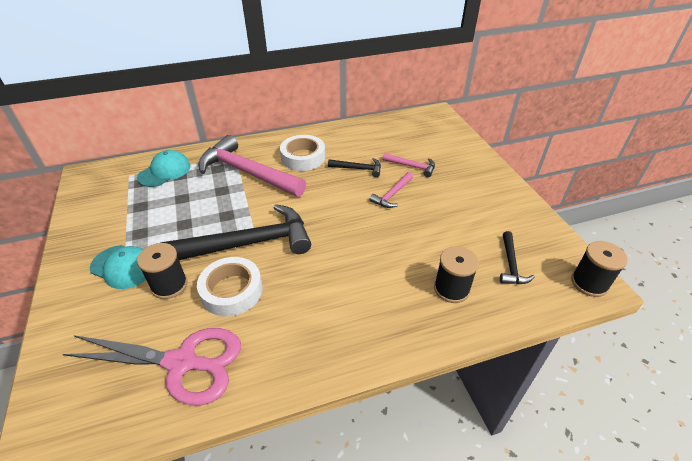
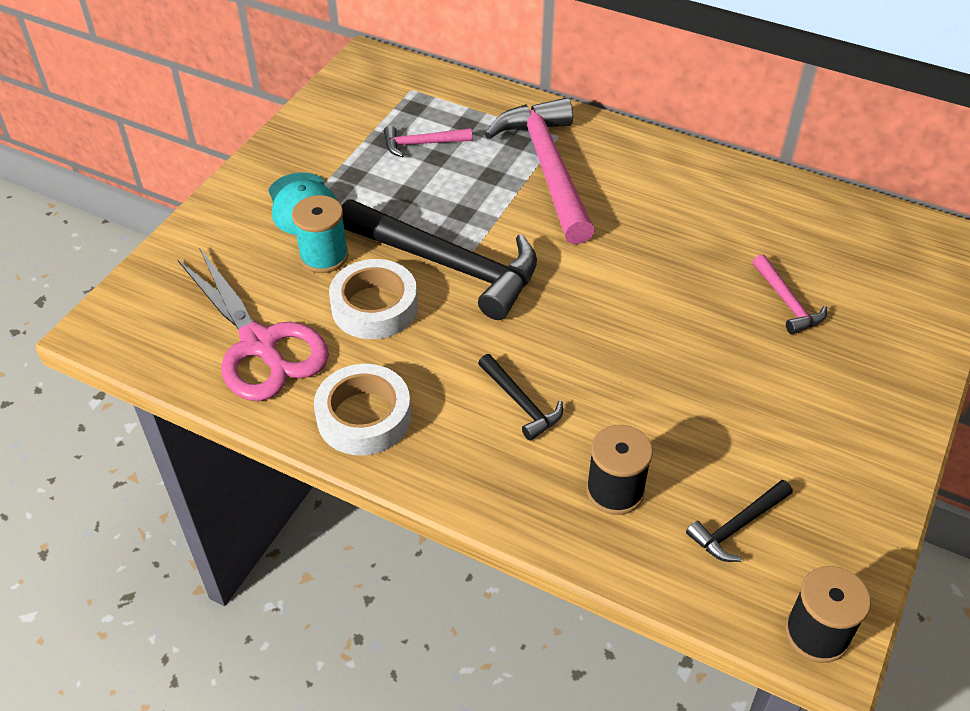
camera: 45 degrees right, 5 degrees up
turquoise cap [137,150,190,187] -> none
black spool [137,243,188,299] -> turquoise spool [292,195,349,273]
white tape [280,135,325,171] -> white tape moved to [314,364,411,455]
black hammer [328,158,381,177] -> black hammer moved to [478,354,563,441]
pink hammer [369,172,413,208] -> pink hammer moved to [384,126,472,157]

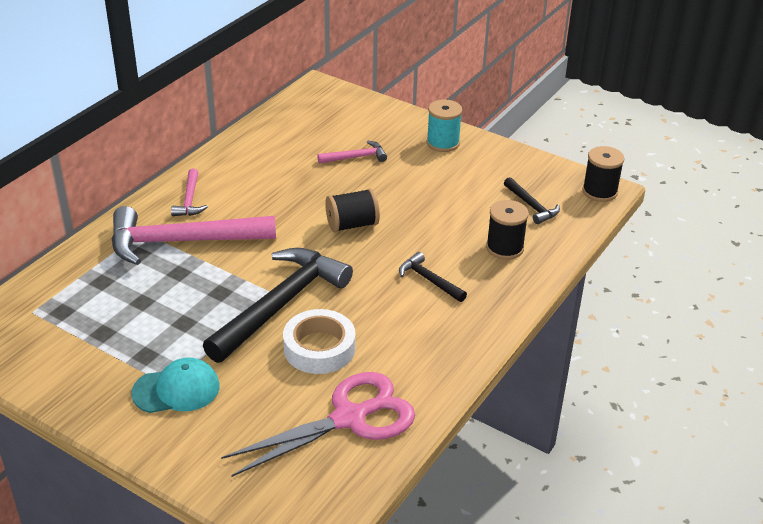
camera: 85 degrees left, 10 degrees down
turquoise spool [292,195,349,273] -> turquoise spool moved to [426,99,462,152]
white tape [314,364,411,455] -> none
pink hammer [384,126,472,157] -> pink hammer moved to [171,169,208,216]
black hammer [478,354,563,441] -> black hammer turned 105 degrees counterclockwise [399,252,467,302]
none -> black spool [325,188,380,233]

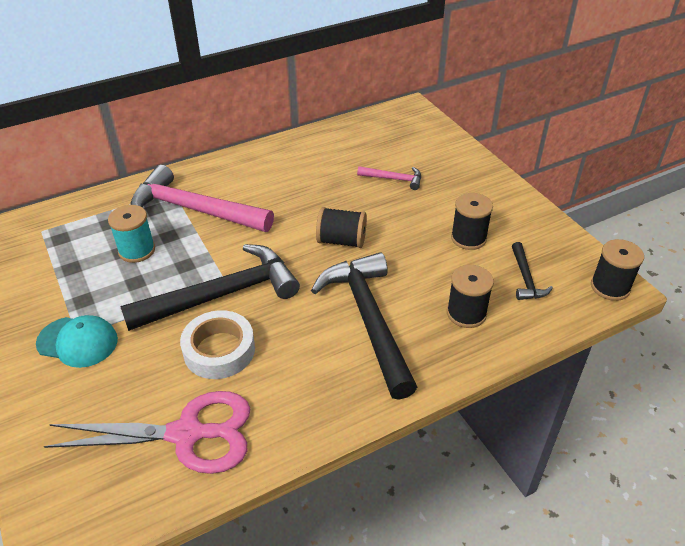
camera: 30 degrees right, 5 degrees up
pink hammer [171,169,208,216] -> none
black hammer [399,252,467,302] -> black hammer [311,252,417,400], size x2.18
turquoise spool [426,99,462,152] -> turquoise spool moved to [108,205,155,263]
none -> black spool [451,193,493,250]

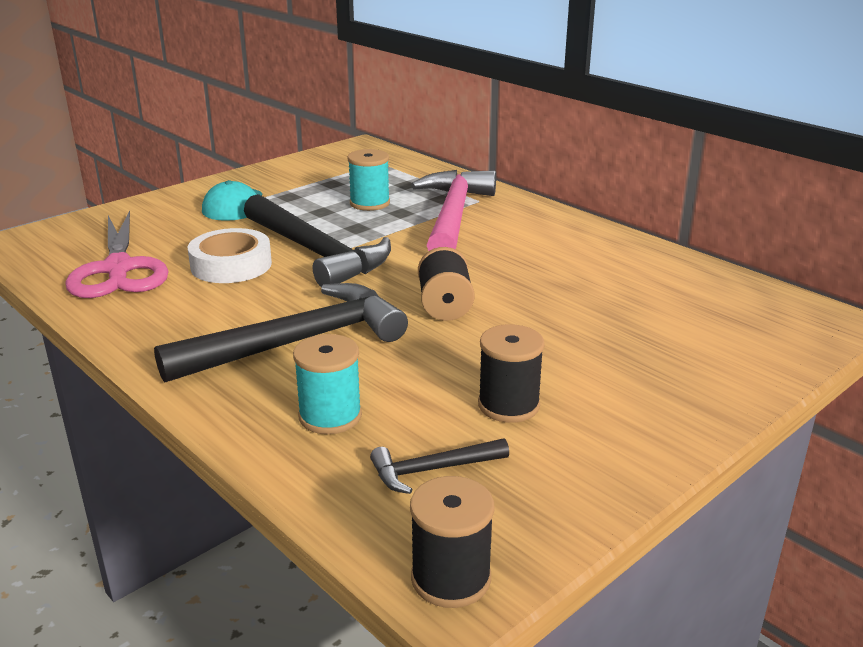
camera: 75 degrees right, 15 degrees down
pink hammer [357,166,421,190] -> none
black spool [447,265,494,328] -> turquoise spool [293,334,362,434]

